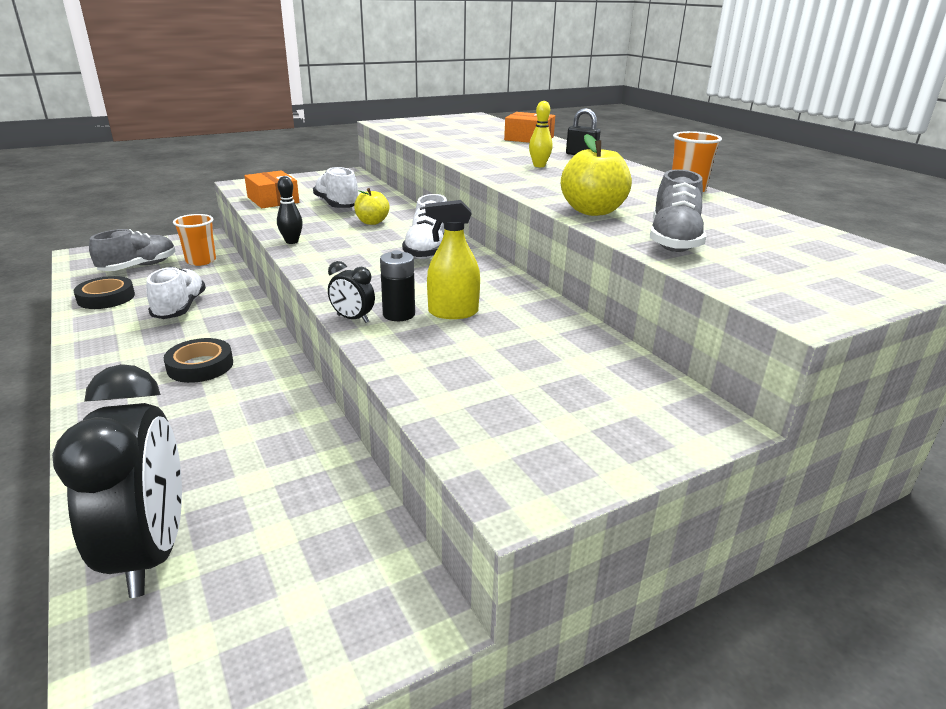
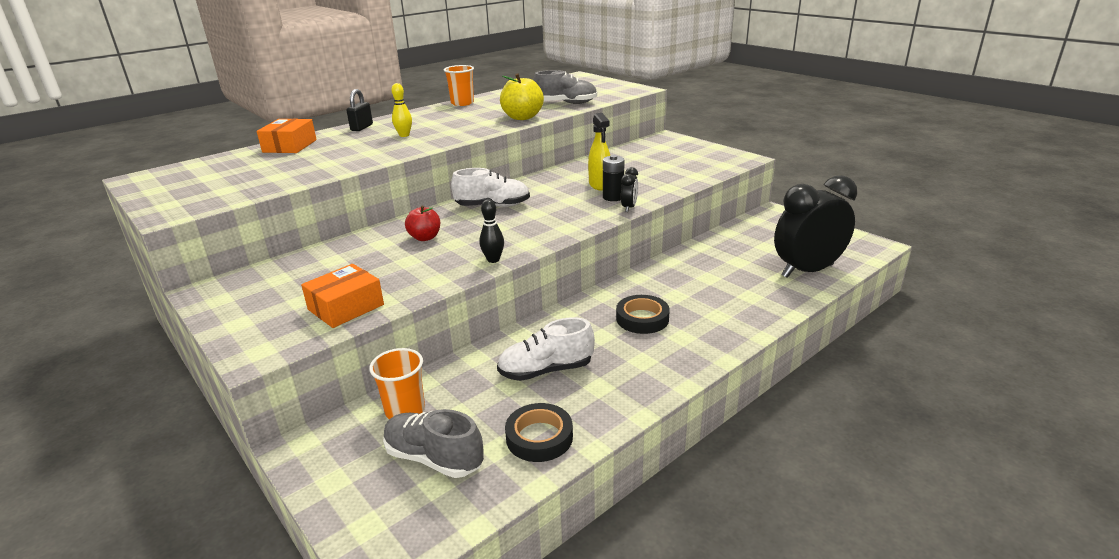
camera: 100 degrees left, 0 degrees up
white shoe [313,167,358,208] -> none
yellow apple [354,188,390,225] -> red apple [405,206,440,241]

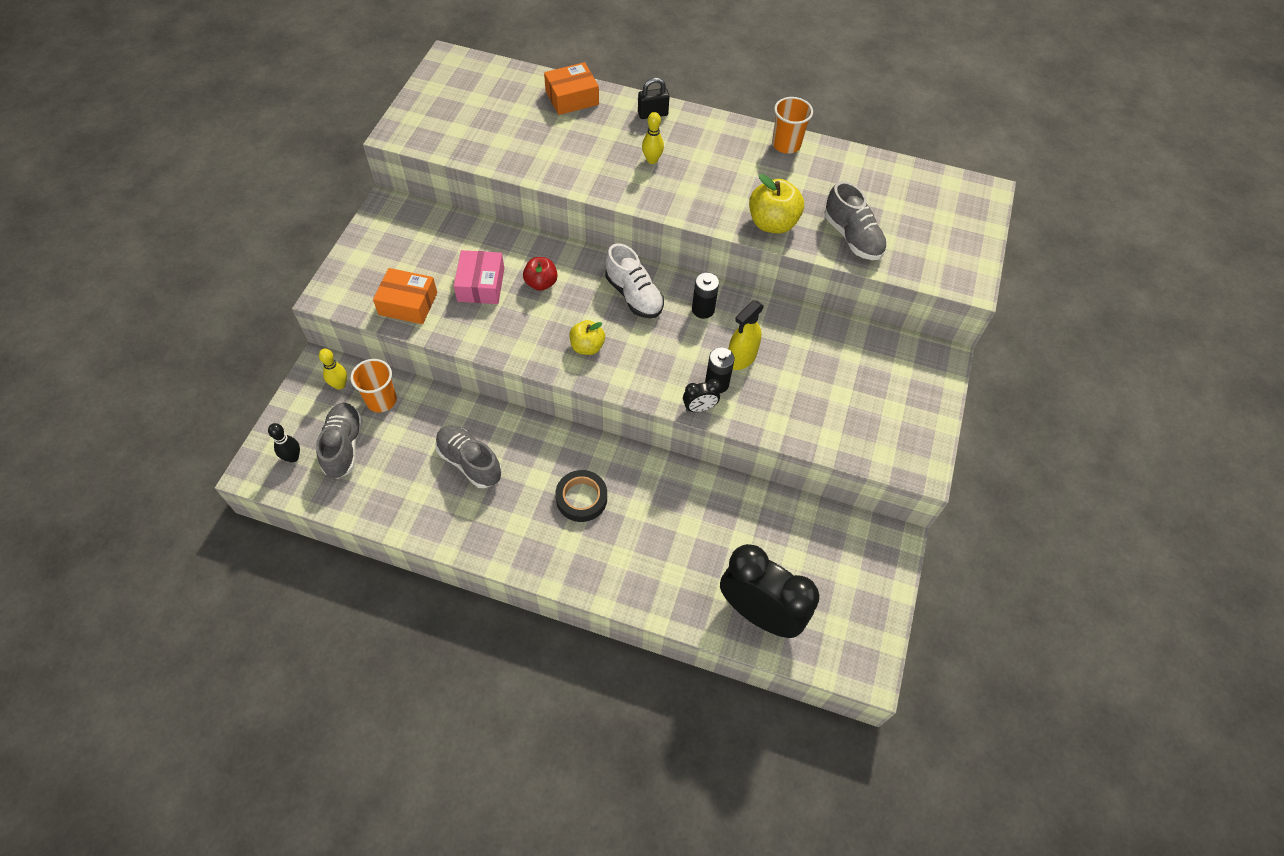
camera: 55 degrees right, 30 degrees up
black bowling pin [479,199,504,263] -> black bowling pin moved to [268,423,300,463]
white shoe [497,317,595,381] -> grey shoe [435,426,502,488]
black tape [505,403,573,462] -> none
none -> yellow bowling pin [319,349,347,390]
none -> pink box [454,250,504,304]
none -> yellow apple [569,320,605,355]
none -> black battery [692,273,719,319]

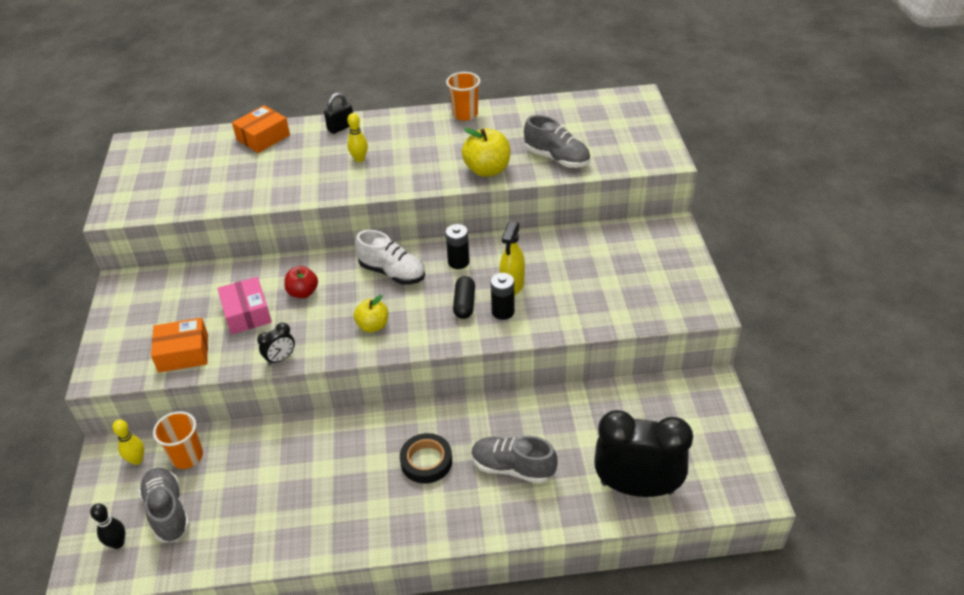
camera: 20 degrees left, 15 degrees down
grey shoe [435,426,502,488] -> grey shoe moved to [472,435,557,484]
black clock [683,379,721,412] -> black clock moved to [257,323,295,366]
none -> black capsule [453,276,475,319]

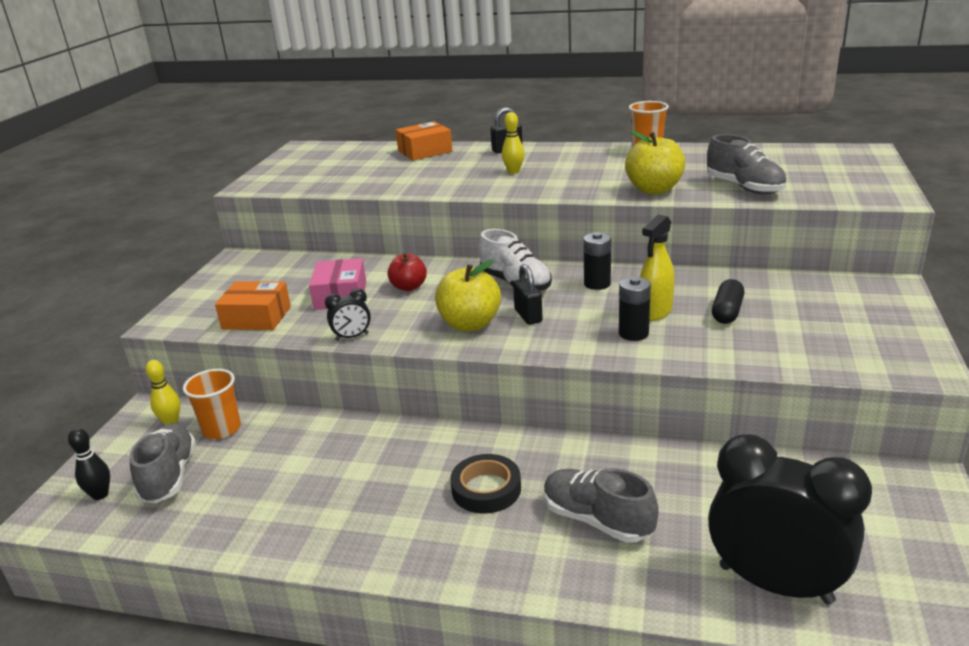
camera: 20 degrees right, 15 degrees down
yellow apple [353,295,388,333] -> yellow apple [435,260,501,331], size x1.54
black capsule [453,276,475,319] -> black capsule moved to [712,279,744,324]
none -> black padlock [513,264,543,325]

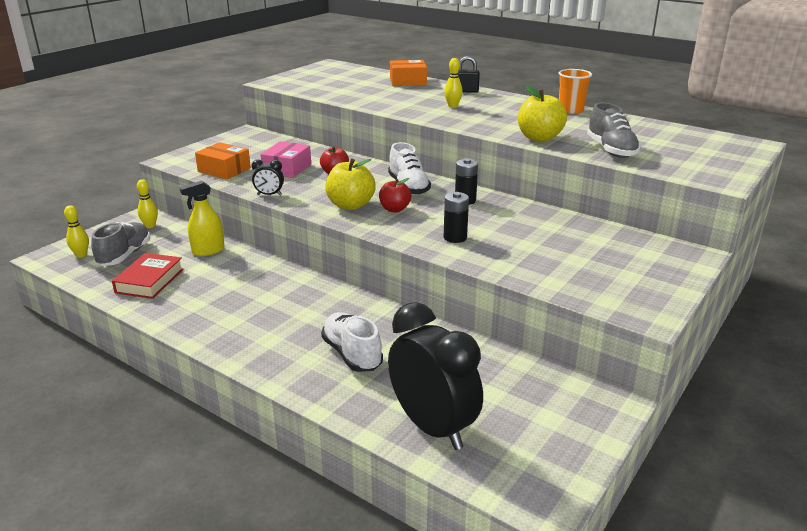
camera: 20 degrees right, 0 degrees up
black bowling pin [68,428,110,500] -> yellow bowling pin [64,205,89,257]
orange cup [183,369,241,439] -> none
black tape [450,454,521,514] -> none
black padlock [513,264,543,325] -> red apple [379,178,411,212]
grey shoe [544,469,659,543] -> white shoe [321,312,383,372]
yellow spray bottle [640,214,675,321] -> yellow spray bottle moved to [179,181,225,256]
black capsule [712,279,744,324] -> none
none -> red book [112,253,184,299]

